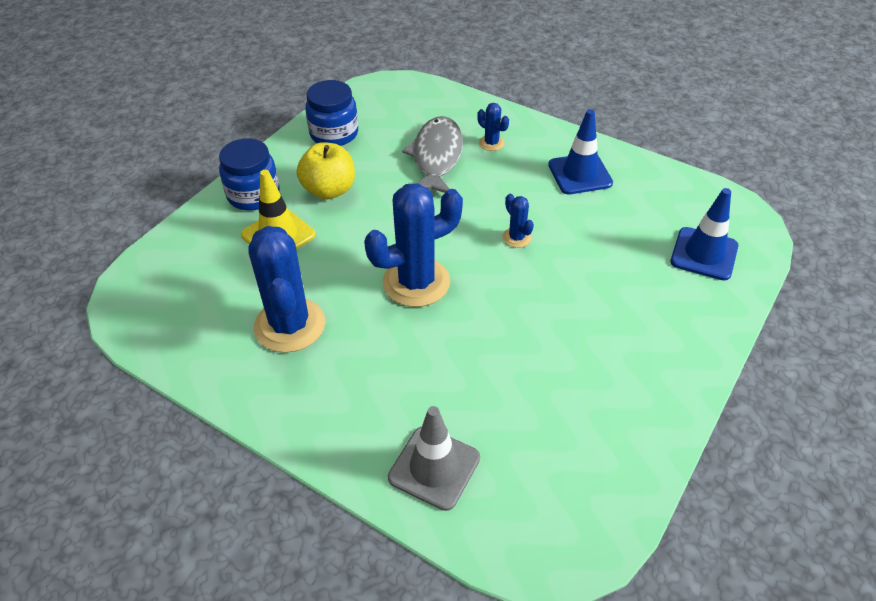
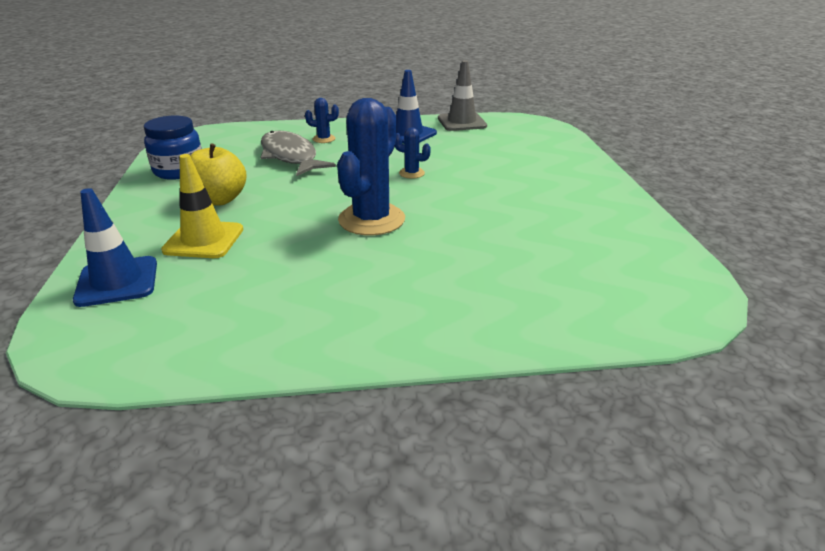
camera: 40 degrees left, 15 degrees down
blue jar [219,138,280,211] -> none
blue cactus [248,226,325,353] -> none
grey traffic cone [388,406,480,511] -> grey traffic cone moved to [438,60,487,131]
blue traffic cone [670,188,738,281] -> blue traffic cone moved to [73,188,157,307]

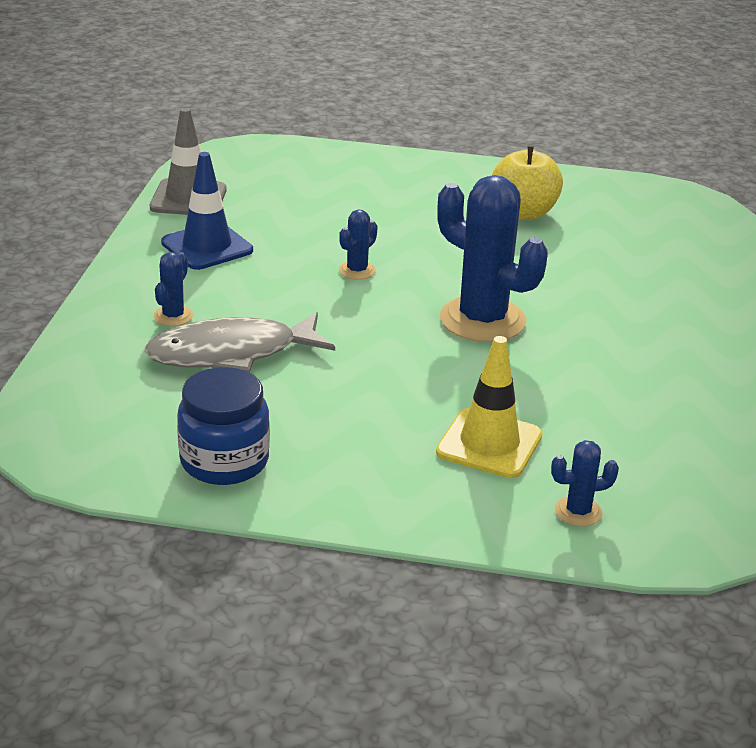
camera: 75 degrees left, 0 degrees up
blue traffic cone [73,188,157,307] -> blue cactus [551,440,619,527]
yellow apple [190,143,247,206] -> yellow apple moved to [492,146,563,220]

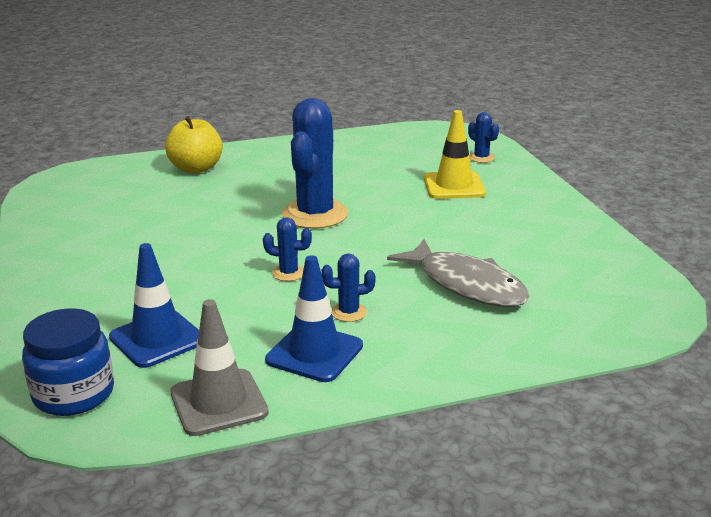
camera: 115 degrees left, 5 degrees down
blue cactus [153,252,193,326] -> blue cactus moved to [321,253,376,322]
blue jar [177,367,270,485] -> blue jar moved to [22,308,114,416]
yellow apple [492,146,563,220] -> yellow apple moved to [165,116,223,174]
none -> blue traffic cone [109,243,199,368]

